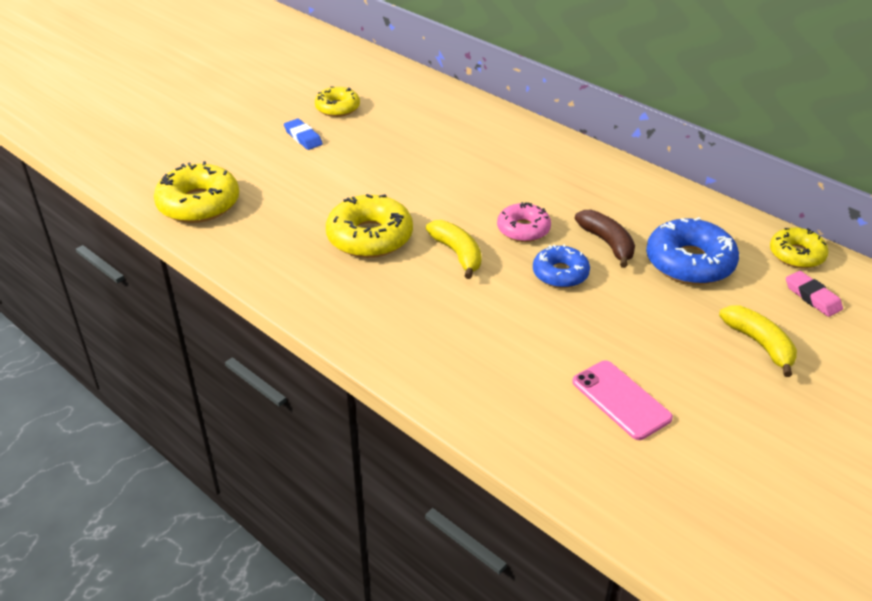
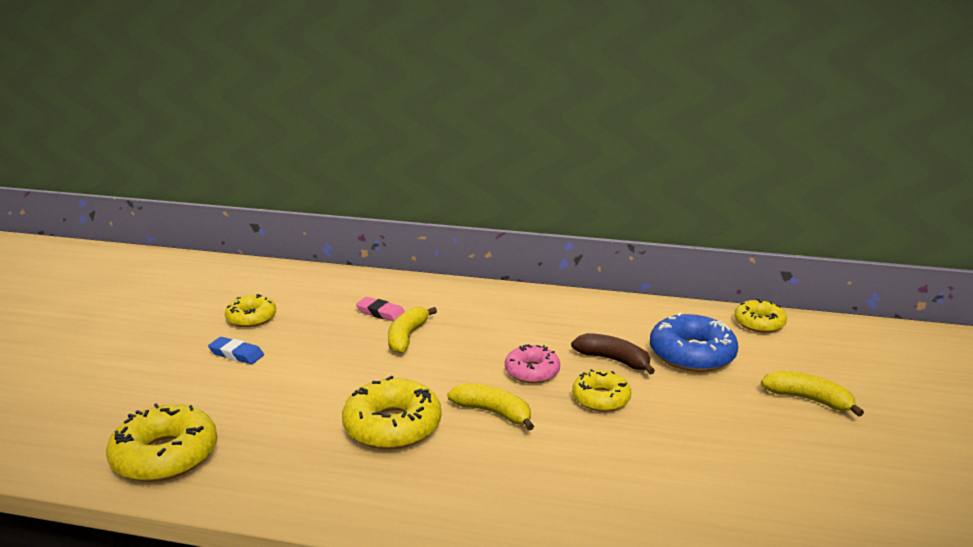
camera: 30 degrees left, 15 degrees down
blue donut [533,244,590,288] -> yellow donut [572,369,631,412]
pink phone [572,360,673,440] -> none
pink eraser [786,271,843,317] -> pink eraser moved to [356,297,405,321]
none -> yellow banana [388,307,437,354]

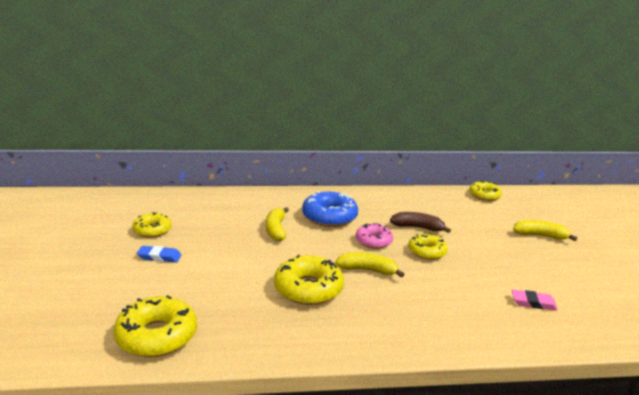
camera: 20 degrees left, 0 degrees up
pink eraser [356,297,405,321] -> pink eraser moved to [512,290,558,310]
blue donut [650,312,738,372] -> blue donut moved to [302,191,358,227]

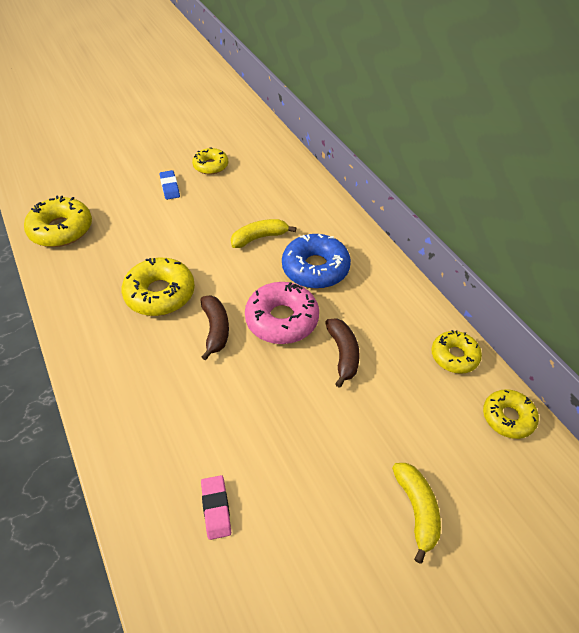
camera: 70 degrees right, 25 degrees up
yellow banana [335,252,404,278] -> brown banana [201,296,229,360]
pink donut [356,223,393,249] -> pink donut [245,282,319,344], size x1.60
yellow donut [408,233,448,260] -> yellow donut moved to [432,330,482,374]

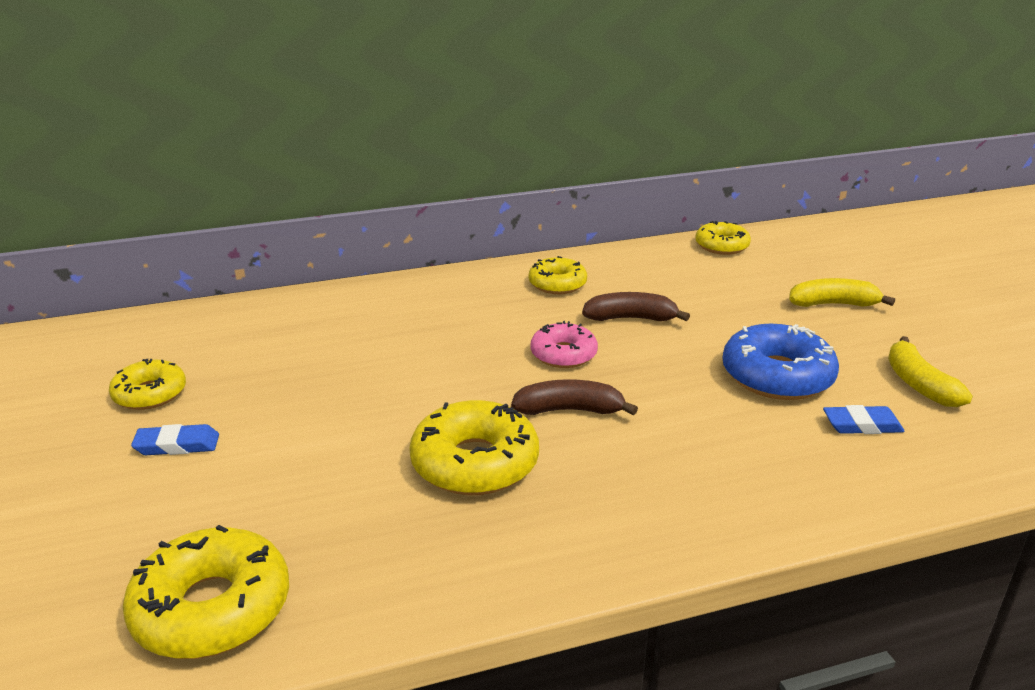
camera: 80 degrees left, 20 degrees down
pink eraser [201,475,231,540] -> blue eraser [823,405,905,434]
yellow banana [231,219,296,248] -> yellow banana moved to [888,336,973,407]
pink donut [245,282,319,344] -> pink donut [531,321,598,368], size x0.63
blue donut [282,234,351,289] -> blue donut moved to [722,324,839,400]
yellow donut [432,330,482,374] -> yellow donut moved to [529,256,587,294]

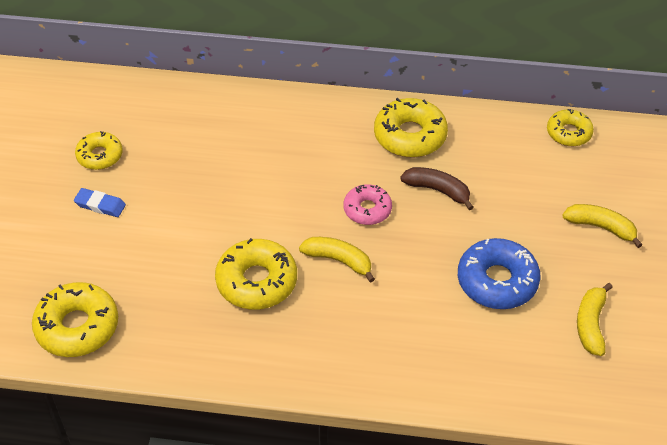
camera: 25 degrees right, 20 degrees up
brown banana [511,379,638,415] -> yellow banana [299,237,375,283]
yellow donut [529,256,587,294] -> yellow donut [374,98,448,158], size x1.60
blue eraser [823,405,905,434] -> none

